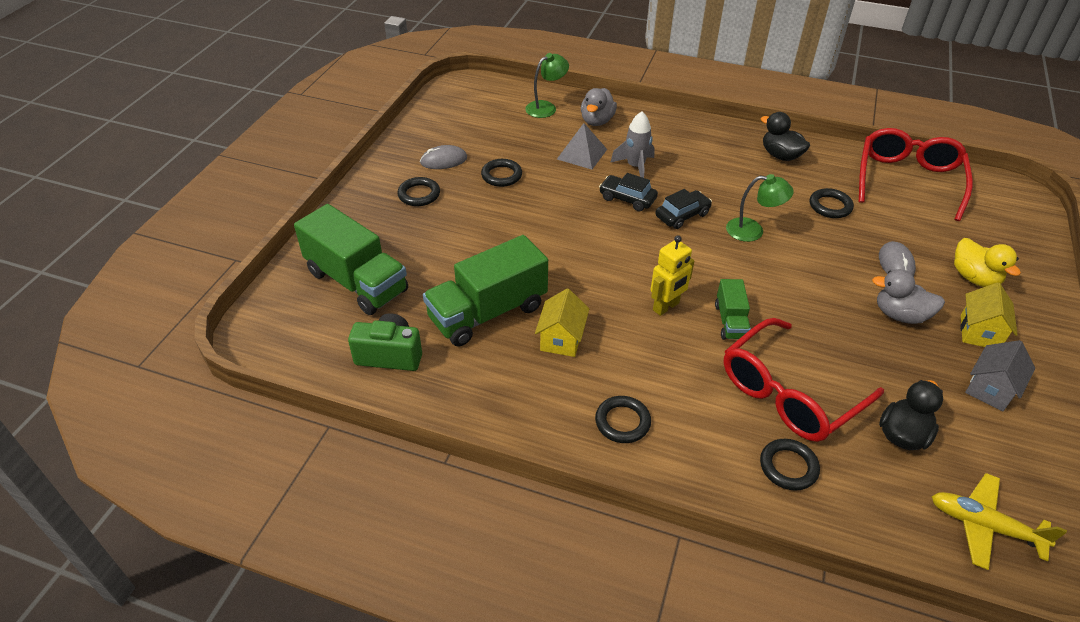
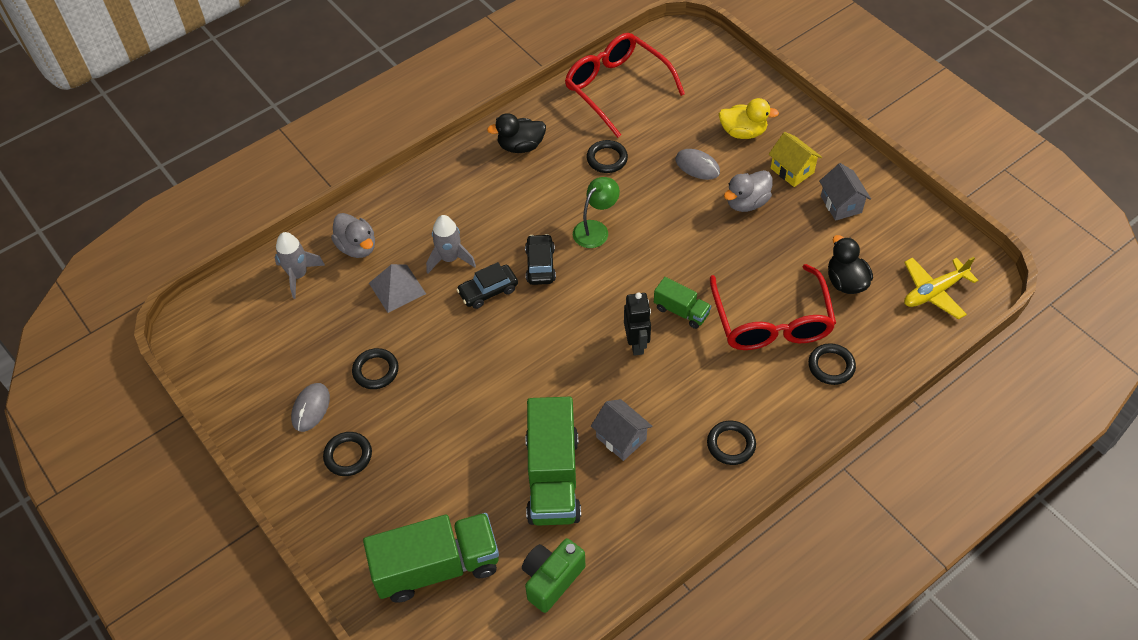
camera: 55 degrees left, 10 degrees up
green lamp [525,53,569,118] -> grey rocket [275,232,325,299]
yellow house [535,289,589,357] -> grey house [591,399,653,461]
yellow robot [651,235,695,316] -> black robot [624,292,651,356]

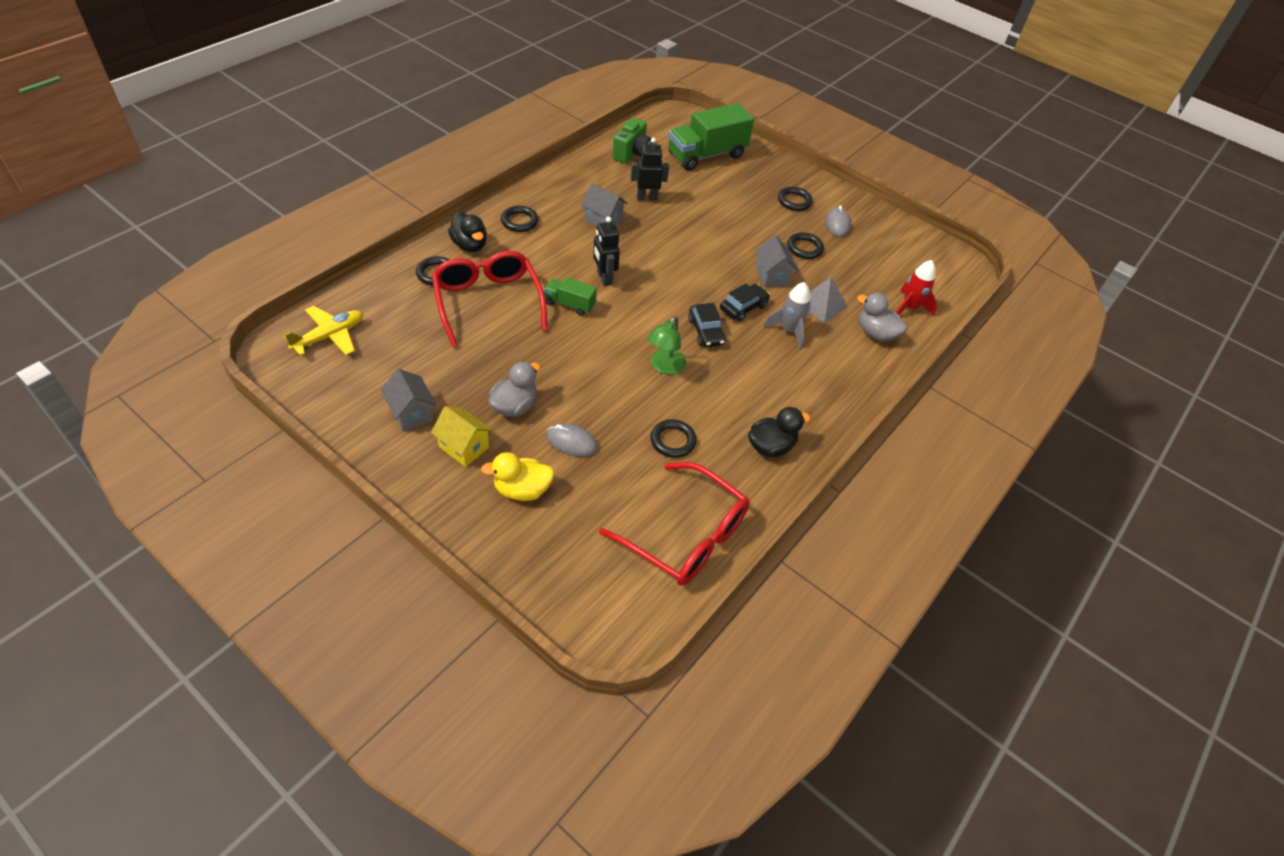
camera: 160 degrees right, 5 degrees down
grey rocket [275,232,325,299] -> red rocket [896,260,938,316]
green truck [526,397,581,526] -> black robot [631,138,669,201]
black duck [828,235,873,294] -> black duck moved to [448,211,487,252]
none -> grey house [755,235,798,287]

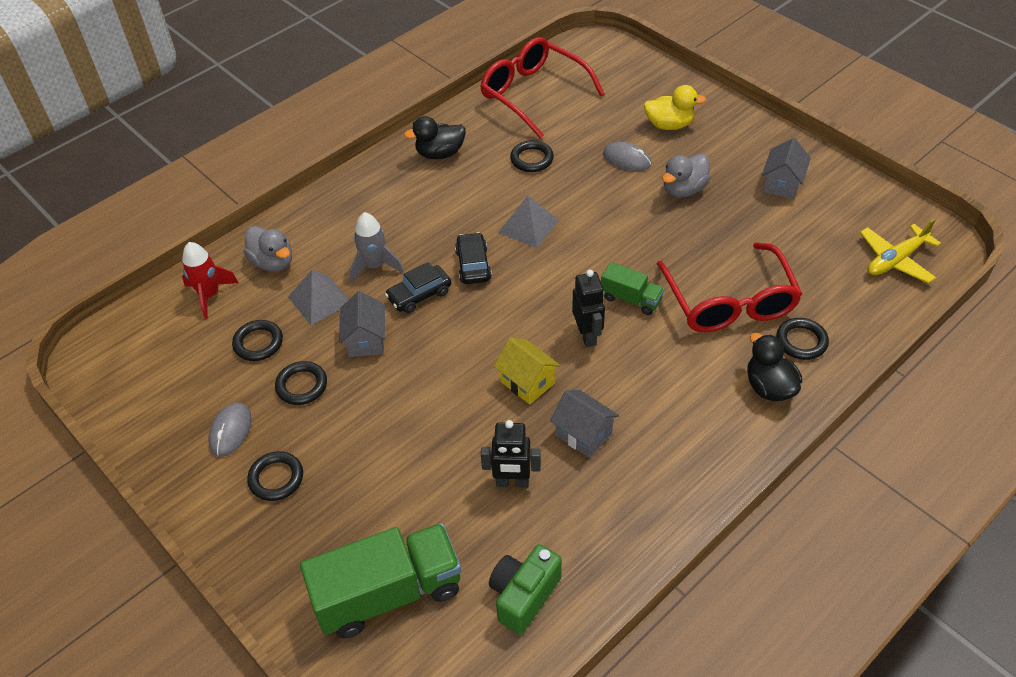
camera: 165 degrees left, 0 degrees up
grey house [381,369,436,432] -> grey house turned 45 degrees clockwise [762,138,811,199]
yellow house [431,406,493,467] -> yellow house moved to [494,338,560,404]
black ring [501,206,539,232] -> black ring moved to [232,320,283,361]
green lamp [647,316,686,375] -> grey pyramid [498,196,558,248]

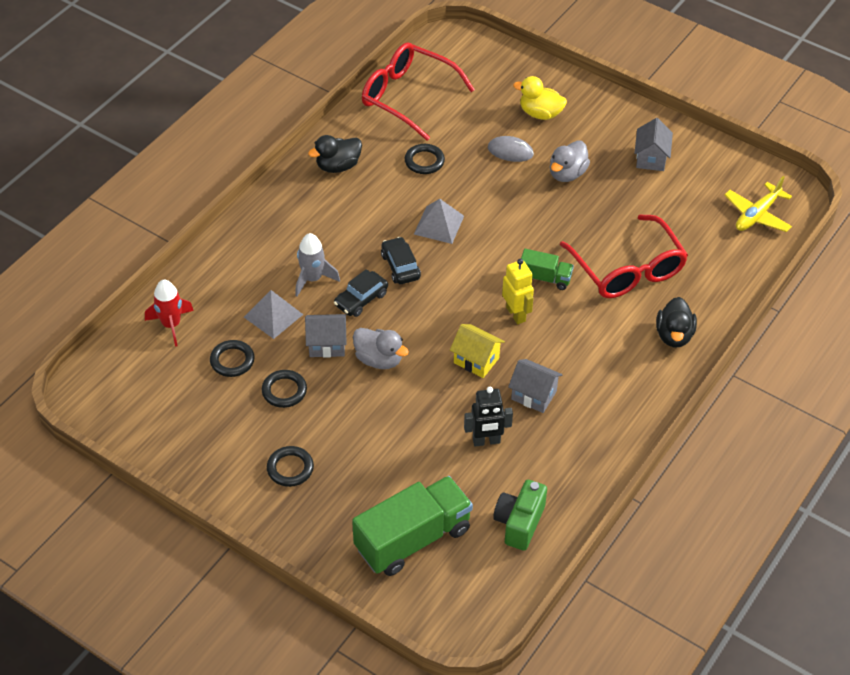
camera: 15 degrees left, 0 degrees up
grey mouse [208,403,252,457] -> none
grey duck [244,226,292,272] -> grey duck moved to [353,328,409,369]
grey house [339,291,385,357] -> grey house turned 75 degrees counterclockwise [305,314,347,358]
black robot [572,270,605,347] -> yellow robot [502,259,534,324]
yellow duck [644,85,706,130] -> yellow duck turned 150 degrees counterclockwise [513,76,567,120]
black duck [747,333,802,401] -> black duck turned 135 degrees counterclockwise [656,297,697,348]
black ring [776,318,829,360] -> none

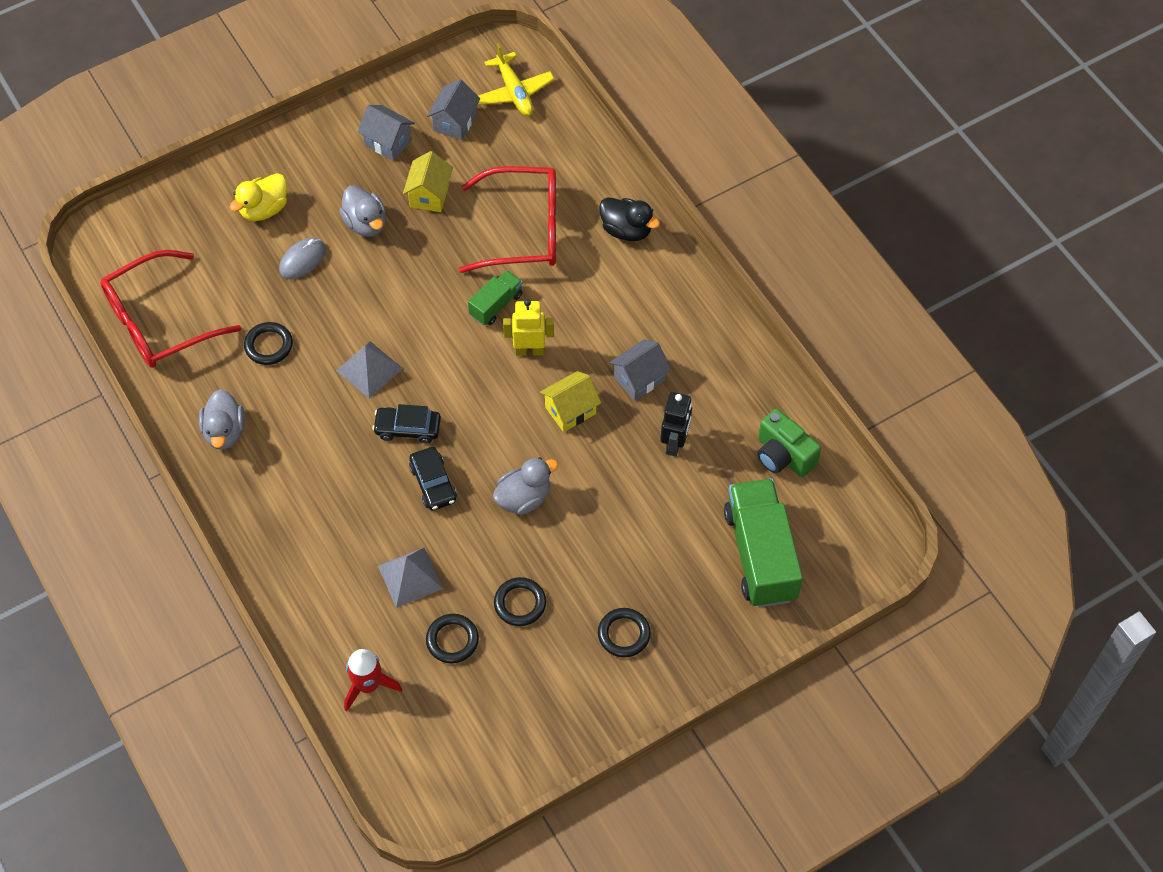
camera: 65 degrees left, 10 degrees up
grey rocket [295,233,340,296] -> none
grey house [305,314,347,358] -> grey house moved to [427,79,480,140]
black duck [308,135,362,173] -> grey duck [199,389,245,450]
none -> yellow house [403,151,453,212]

